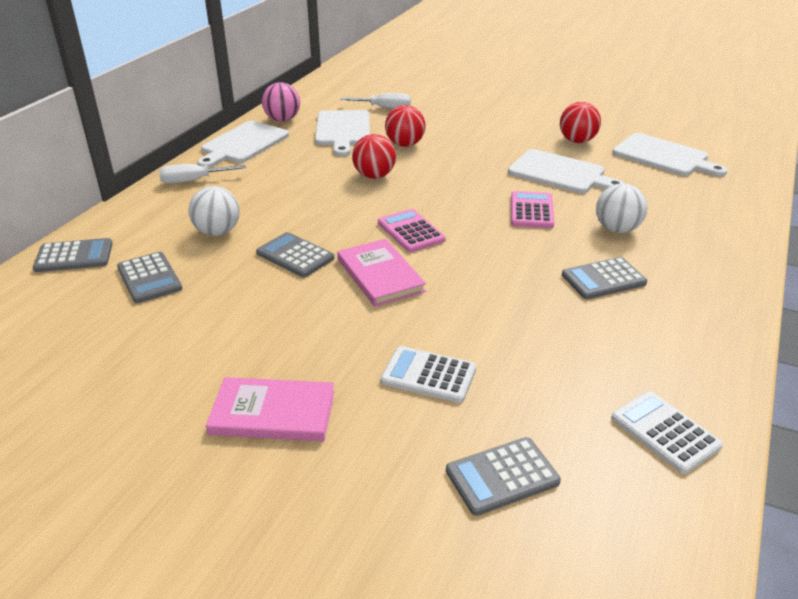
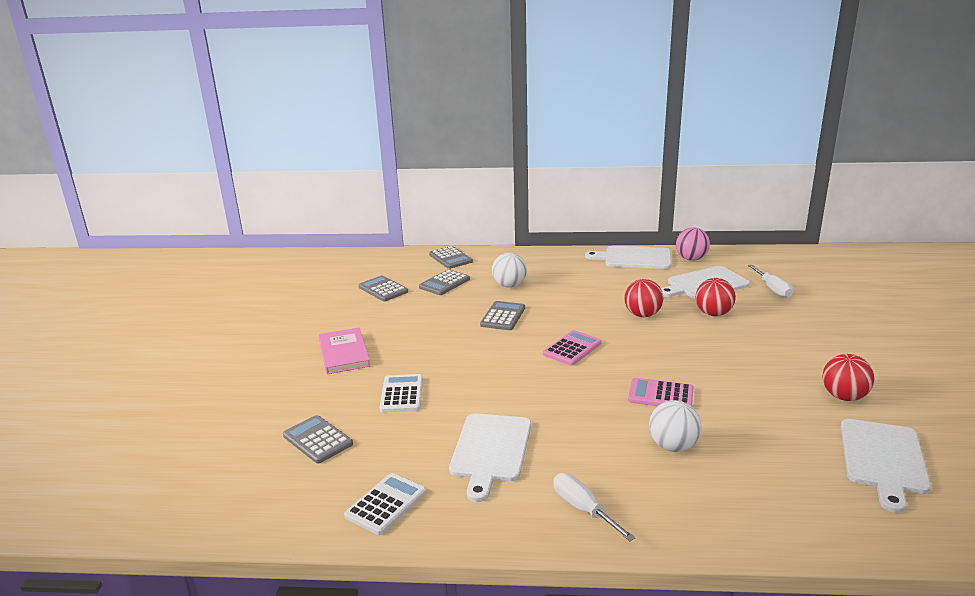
camera: 70 degrees right, 10 degrees down
white screwdriver [159,164,246,184] -> white screwdriver moved to [553,473,635,541]
pink book [337,239,426,307] -> none
white cutting board [508,149,624,193] -> white cutting board moved to [449,413,531,502]
pink calculator [511,191,554,228] -> pink calculator turned 150 degrees counterclockwise [628,378,694,406]
grey calculator [562,257,647,299] -> grey calculator moved to [358,276,408,301]

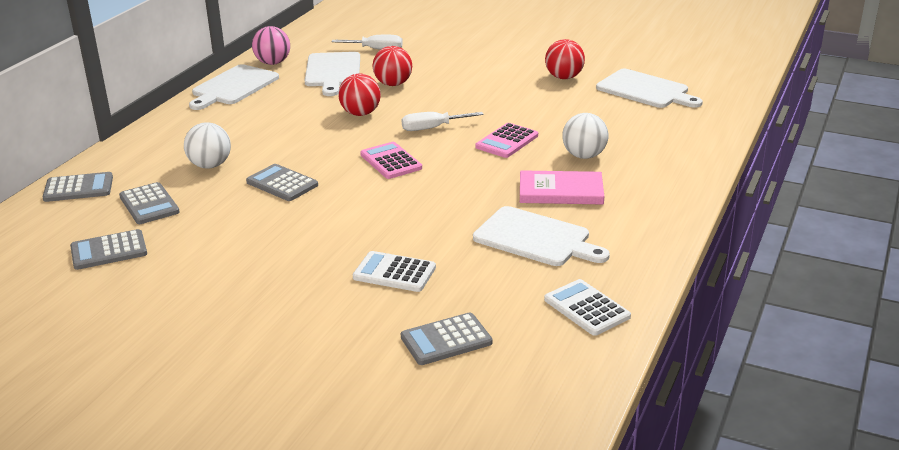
camera: 70 degrees left, 5 degrees up
pink book [319,327,370,374] -> pink book moved to [520,170,604,205]
white screwdriver [553,473,635,541] -> white screwdriver moved to [402,112,484,131]

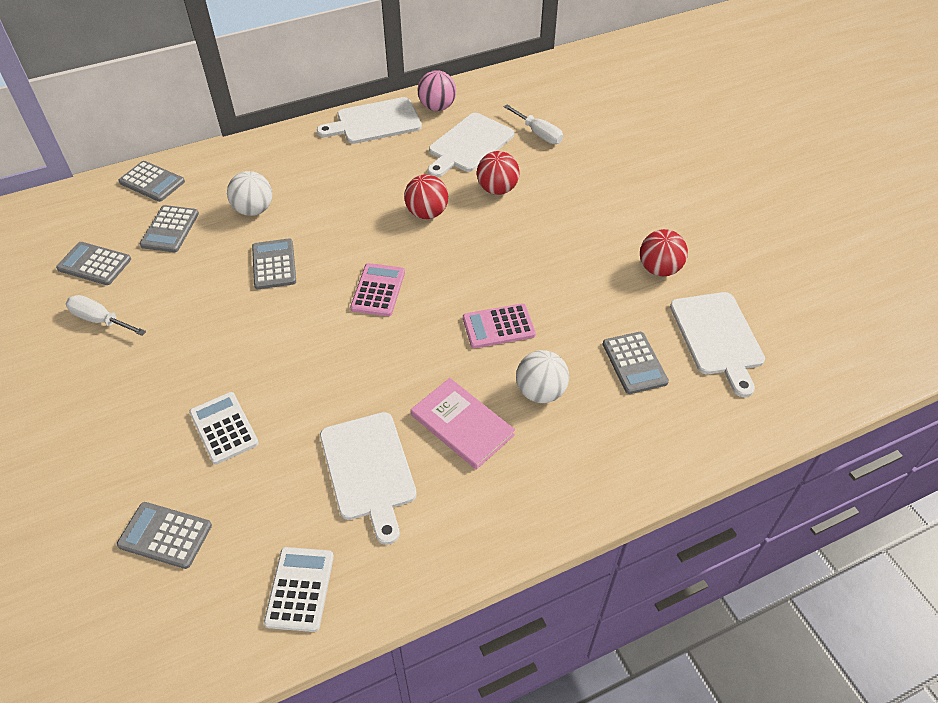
camera: 40 degrees right, 20 degrees up
white screwdriver [402,112,484,131] -> white screwdriver moved to [66,295,146,336]
none -> grey calculator [603,332,669,394]

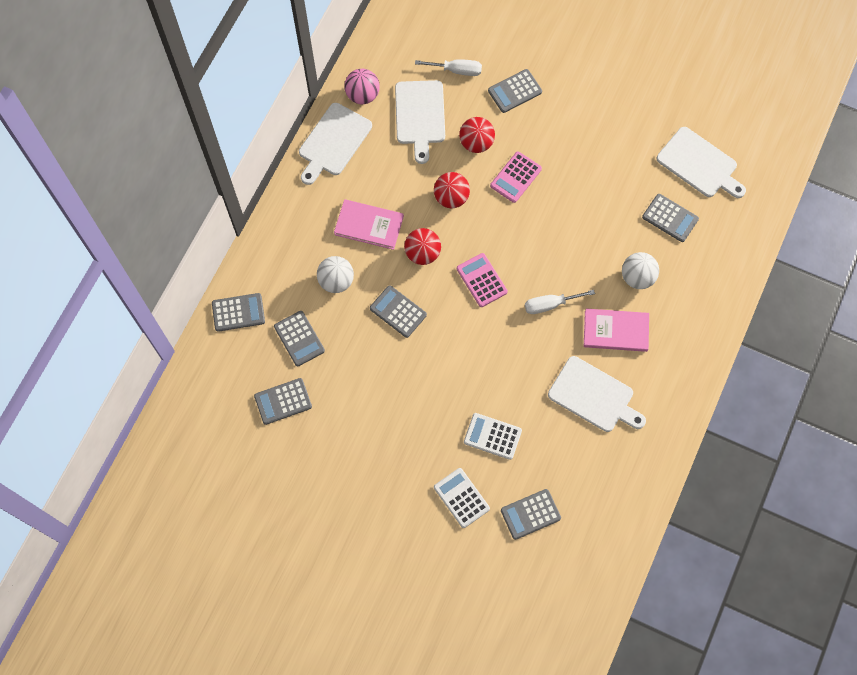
camera: 40 degrees left, 20 degrees up
white screwdriver [66,295,146,336] -> white screwdriver moved to [525,290,595,314]
white calculator [264,547,334,632] -> white calculator moved to [434,468,490,528]
pink calculator [463,303,536,348] -> pink calculator moved to [490,151,542,203]
red ball [640,229,688,276] -> red ball moved to [404,228,441,265]
none -> pink book [334,199,404,250]
none -> grey calculator [488,69,542,113]

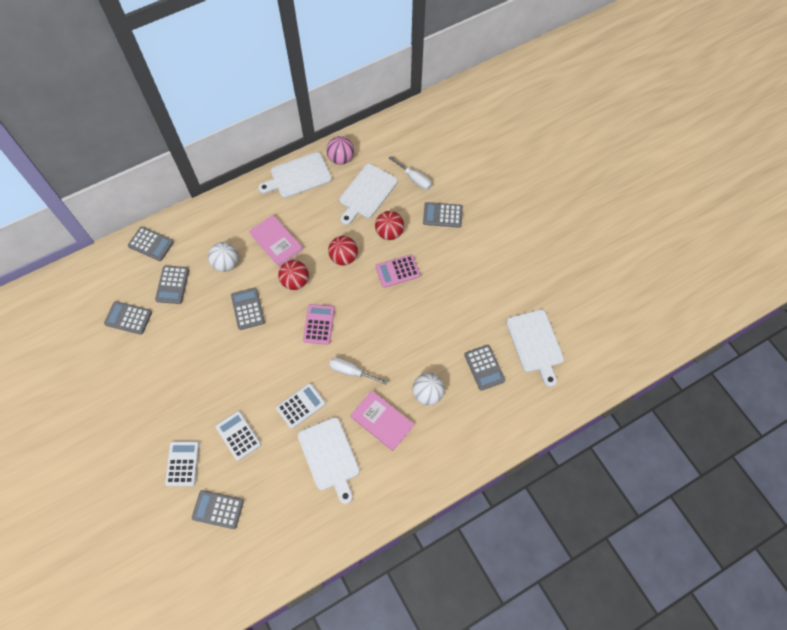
camera: 35 degrees right, 5 degrees down
none -> white calculator [276,383,326,429]

